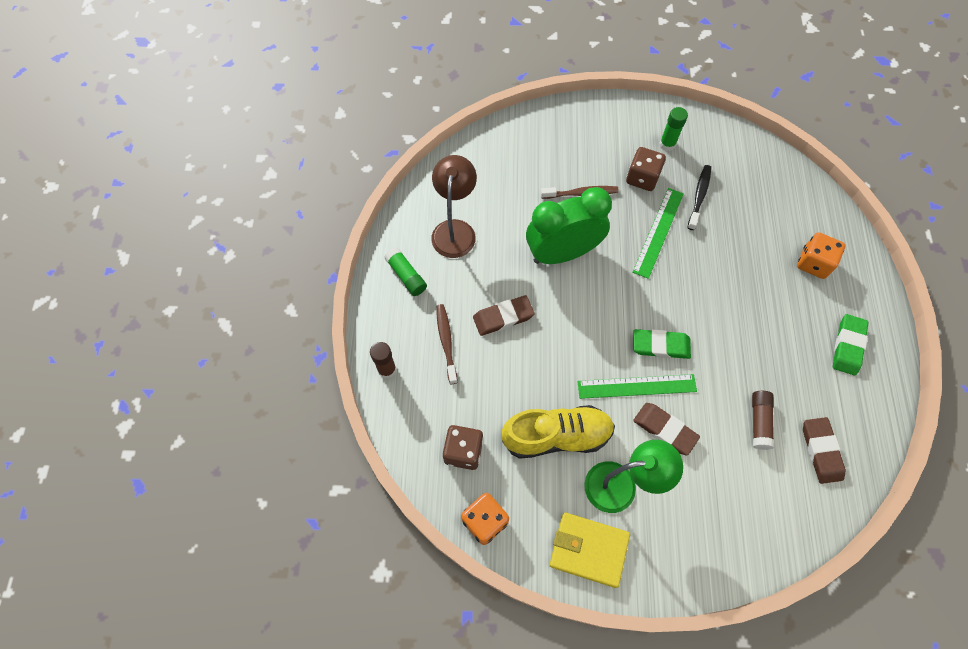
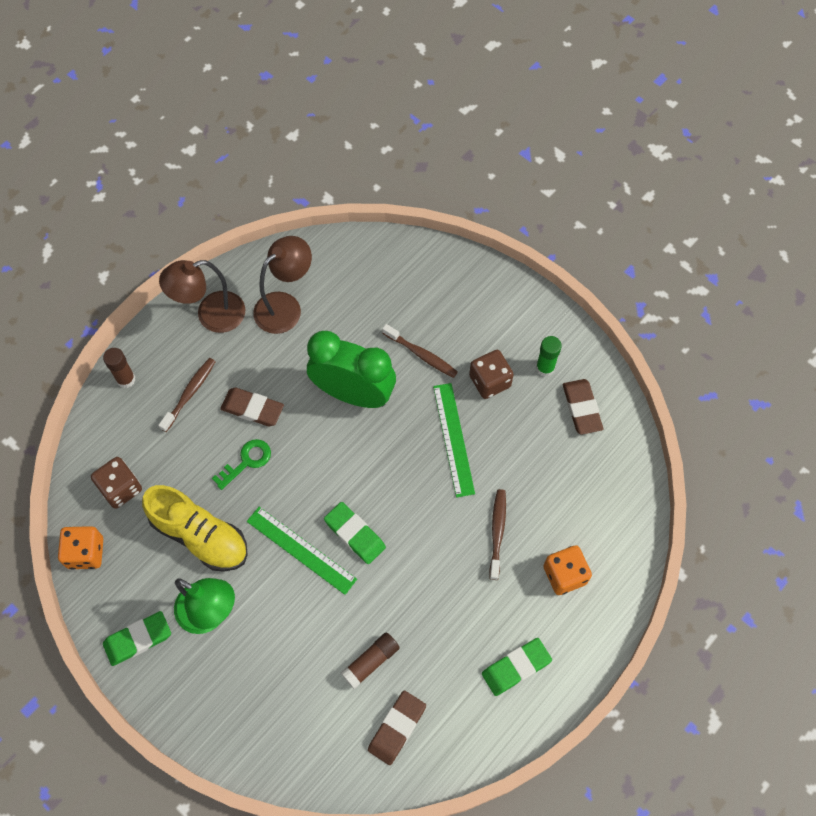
camera: 40 degrees right, 0 degrees up
green glue stick [385,247,427,296] -> brown lamp [159,260,245,333]
yellow wallet [550,512,630,588] -> green eraser [103,611,171,666]
green ruler [632,188,684,279] -> green ruler turned 75 degrees counterclockwise [433,383,475,498]
brown eraser [633,403,700,455] -> brown eraser moved to [563,379,603,435]
black toothbrush [688,165,711,230] -> none
none -> green key [212,439,271,490]
none -> brown toothbrush [489,489,506,580]

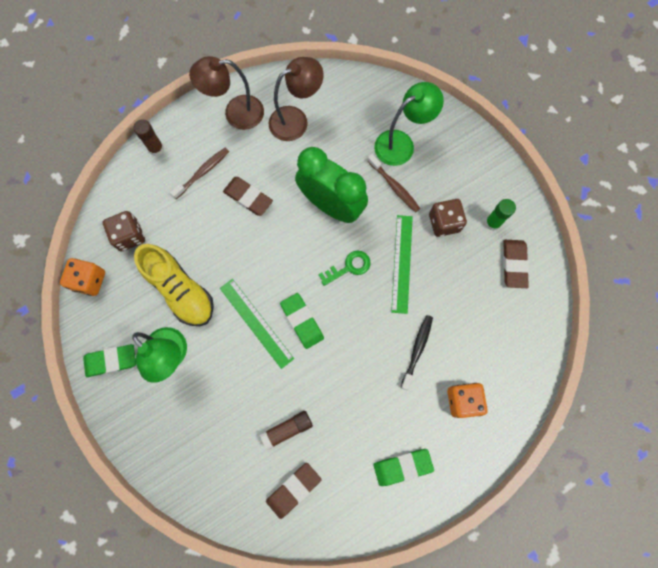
camera: 15 degrees right, 10 degrees up
green key [212,439,271,490] -> green key moved to [318,250,371,286]
brown toothbrush [489,489,506,580] -> black toothbrush [401,315,433,390]
none -> green lamp [374,82,444,166]

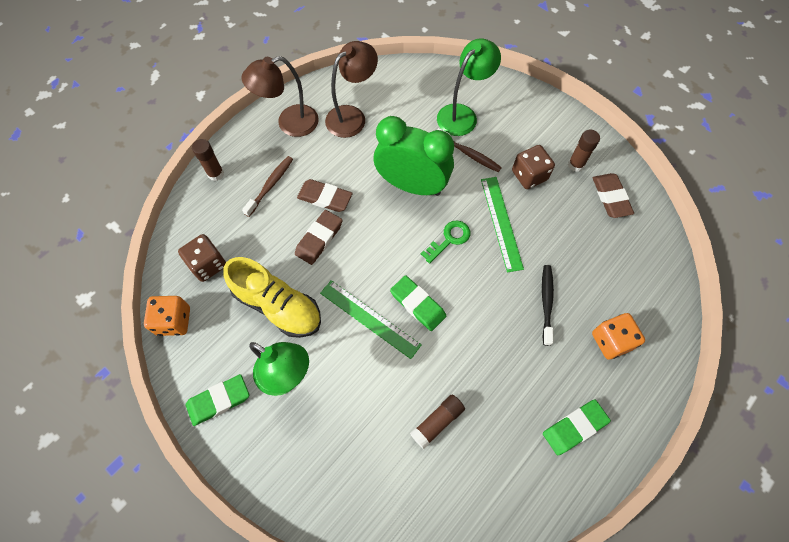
camera: 15 degrees left, 10 degrees down
brown eraser [266,463,322,519] -> brown eraser moved to [295,210,343,265]
green glue stick [485,199,516,231] -> brown glue stick [568,130,600,172]

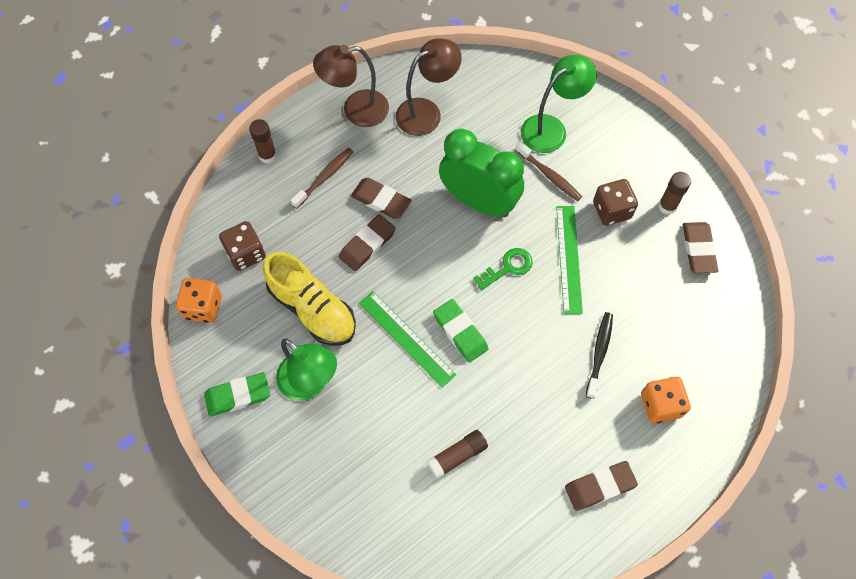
camera: 10 degrees right, 0 degrees up
green eraser [543,400,611,455] -> brown eraser [565,461,638,511]

